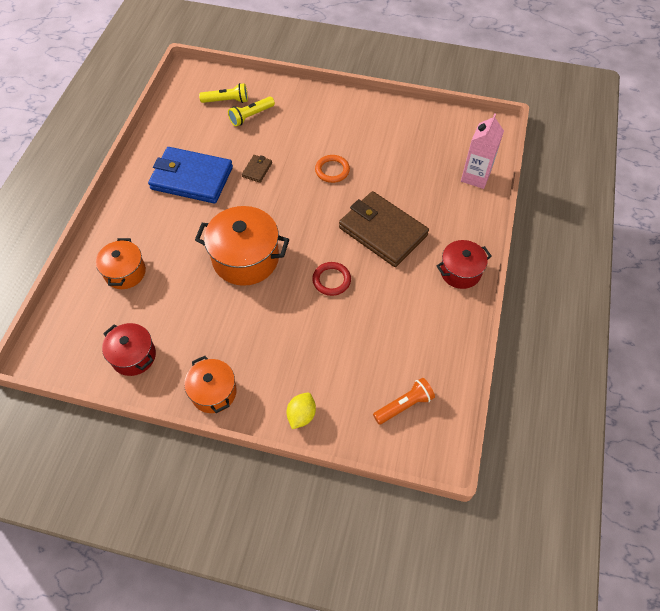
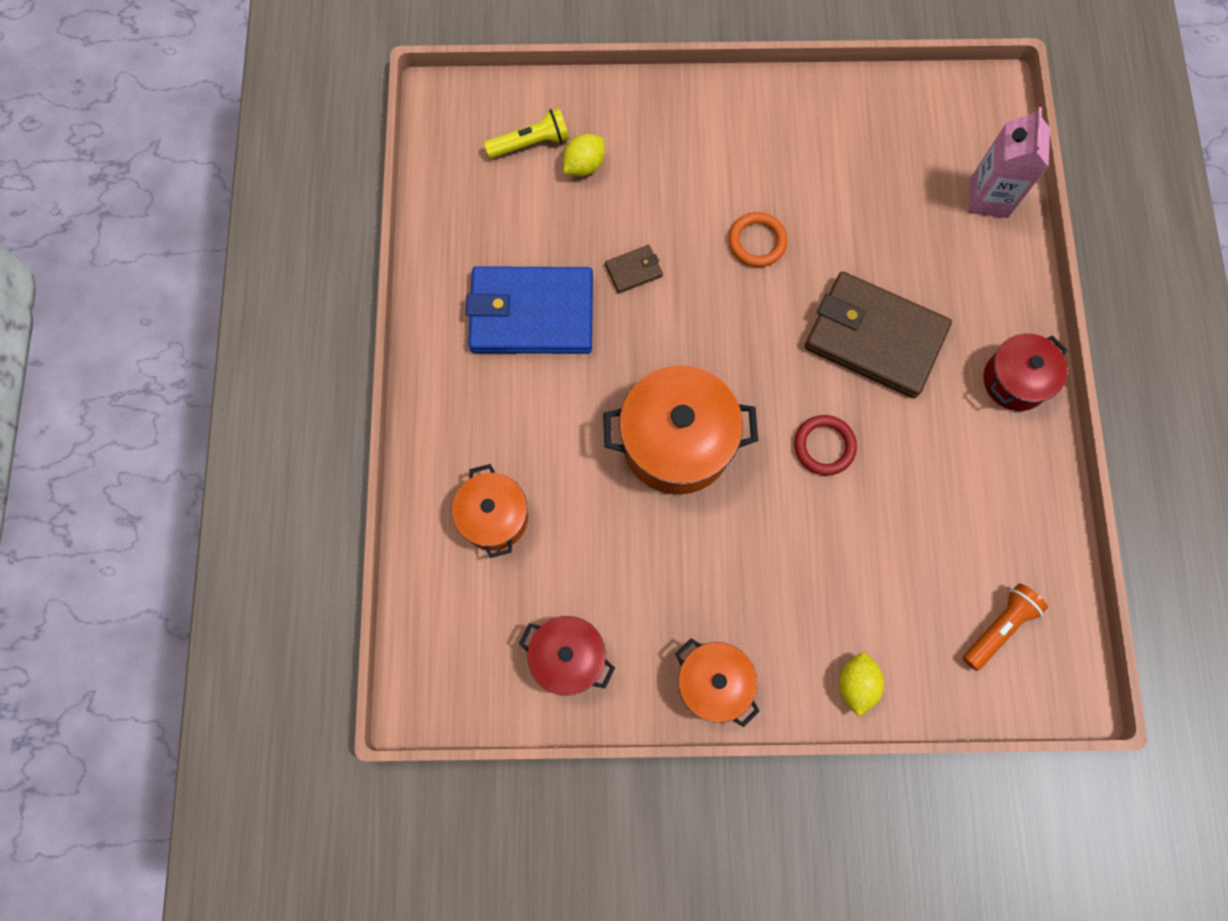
camera: 15 degrees left, 15 degrees up
yellow flashlight [228,96,275,126] -> yellow lemon [563,134,605,176]
brown wallet [242,155,272,183] -> brown wallet turned 60 degrees clockwise [605,245,663,293]

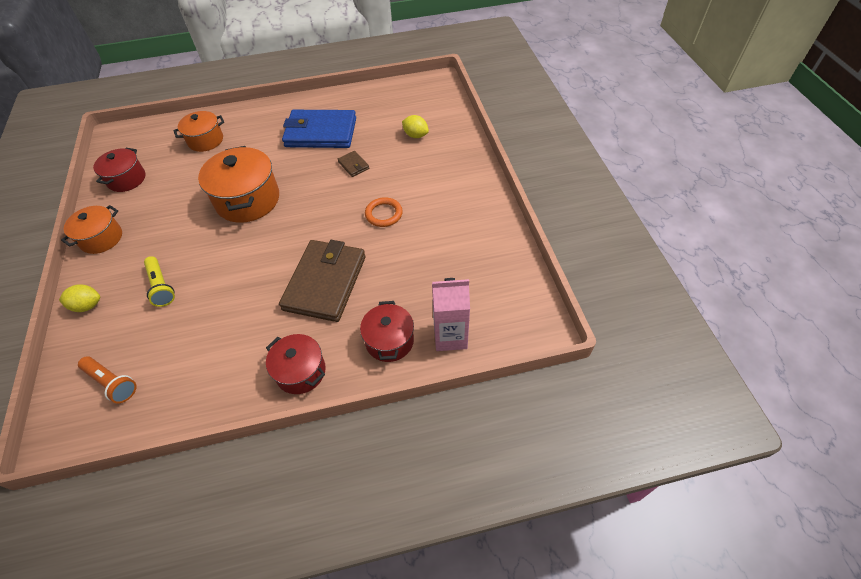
camera: 80 degrees right, 20 degrees down
blue wallet [466,266,593,354] -> blue wallet turned 75 degrees counterclockwise [282,110,356,148]
yellow flashlight [484,108,569,159] -> yellow flashlight moved to [144,256,175,307]
red ring [794,415,857,475] -> none
none -> red pot [360,301,414,362]

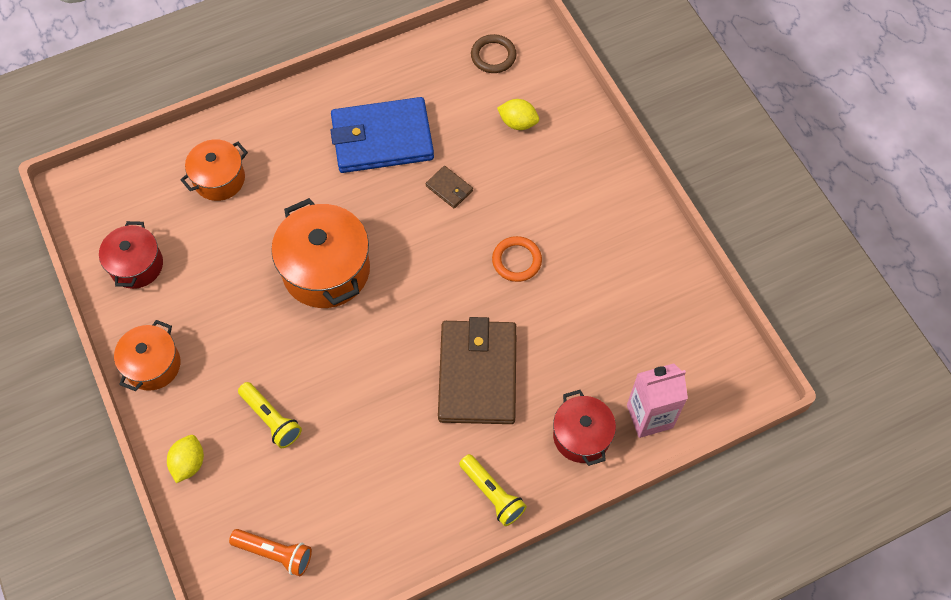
camera: 15 degrees left, 10 degrees up
yellow lemon [59,284,100,312] -> yellow lemon turned 60 degrees counterclockwise [167,435,204,483]
red pot [266,334,326,394] -> yellow flashlight [459,454,527,526]
none -> brown ring [471,34,517,73]

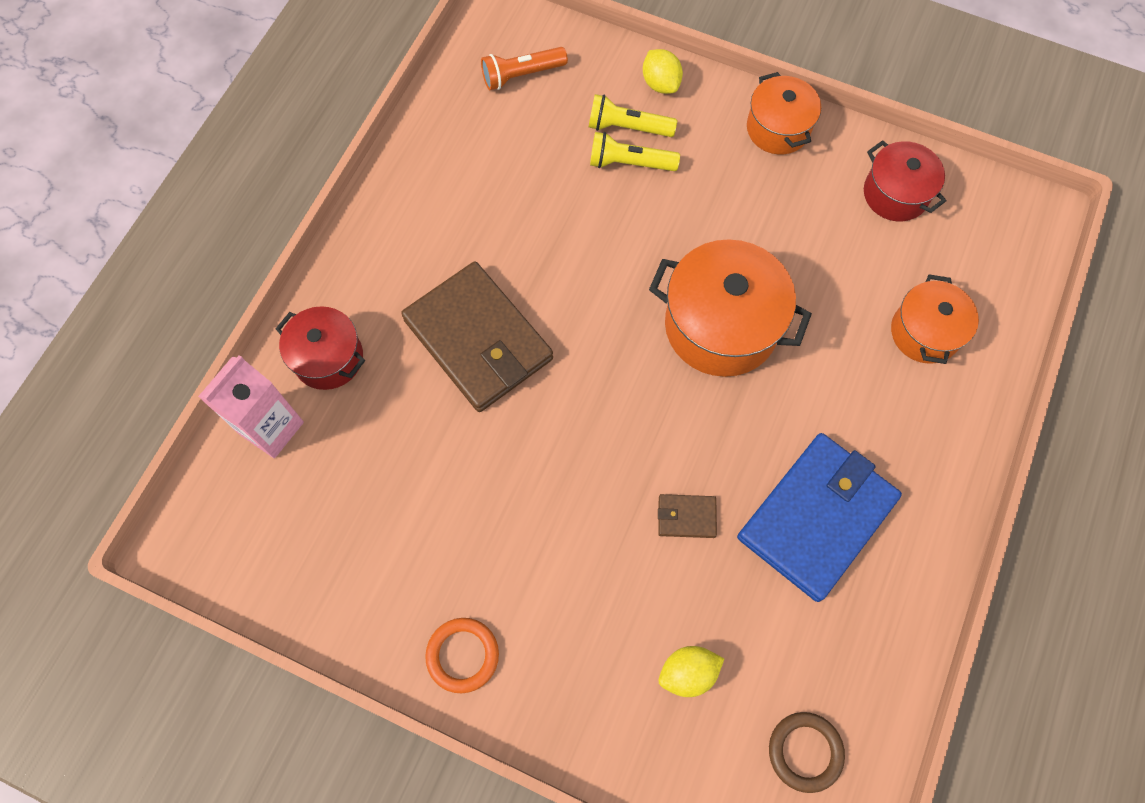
camera: 140 degrees right, 5 degrees up
yellow flashlight [459,454,527,526] -> yellow flashlight moved to [589,94,677,137]
orange ring [492,236,542,282] -> orange ring moved to [425,618,499,693]

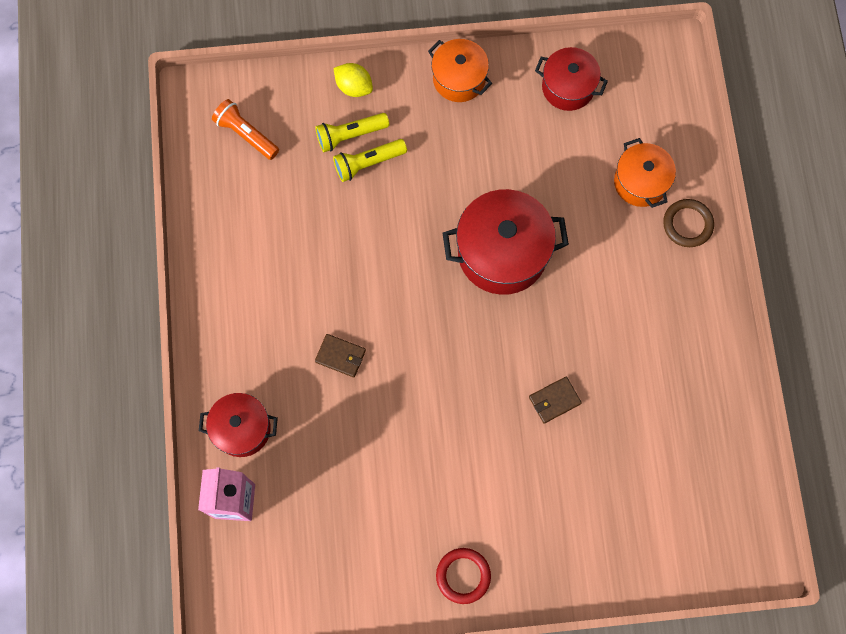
camera: 30 degrees left, 5 degrees up
brown wallet [401,262,553,412] -> brown wallet [315,334,366,377], size x0.41
orange ring [425,618,499,693] -> red ring [436,548,491,604]
orange flashlight [481,47,568,90] -> orange flashlight turned 90 degrees clockwise [212,99,279,160]
orange pot [649,239,812,377] -> red pot [443,189,569,295]
yellow lemon [659,646,724,697] -> none
blue wallet [737,433,902,602] -> none
brown ring [769,712,845,793] -> brown ring moved to [663,199,714,247]

